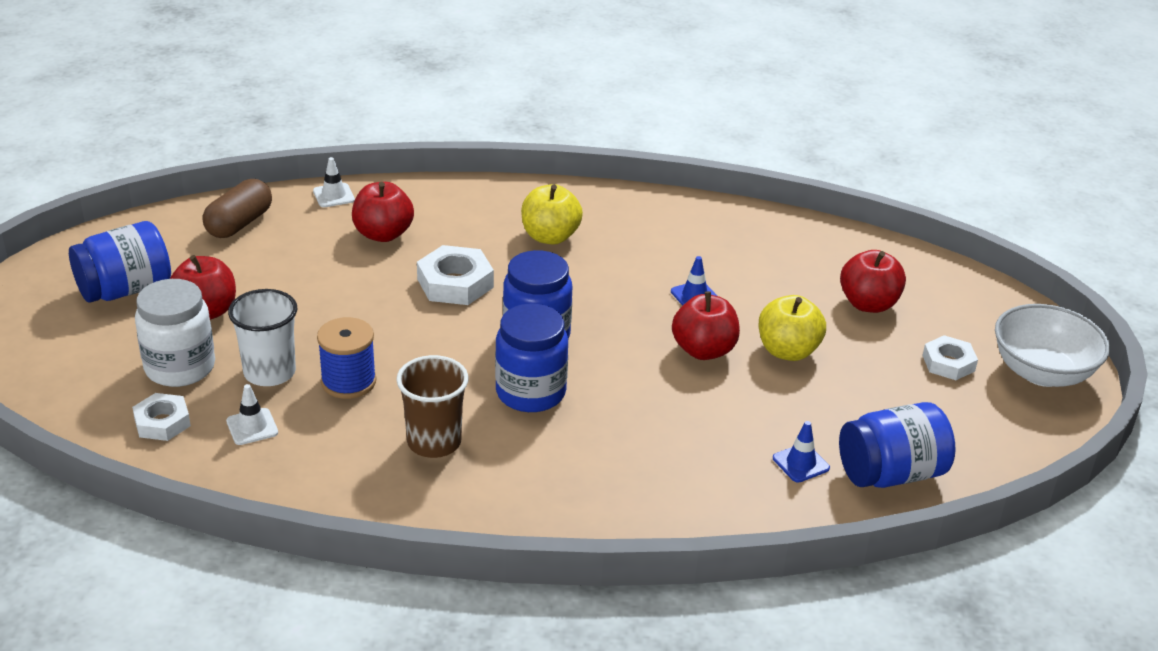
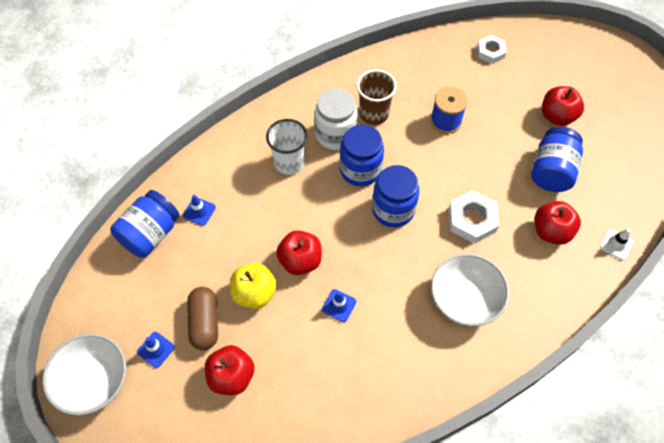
camera: 145 degrees right, 25 degrees up
blue jar [69,221,171,303] -> blue jar moved to [531,127,583,192]
white jar [135,279,215,387] -> white jar moved to [315,88,357,150]
brown capsule [203,179,272,238] -> brown capsule moved to [187,287,218,351]
white traffic cone [226,384,278,445] -> none
white cup [228,289,297,386] -> white cup moved to [266,119,308,175]
yellow apple [521,184,583,245] -> white bowl [431,254,509,326]
white nut [922,335,978,380] -> blue traffic cone [137,332,175,368]

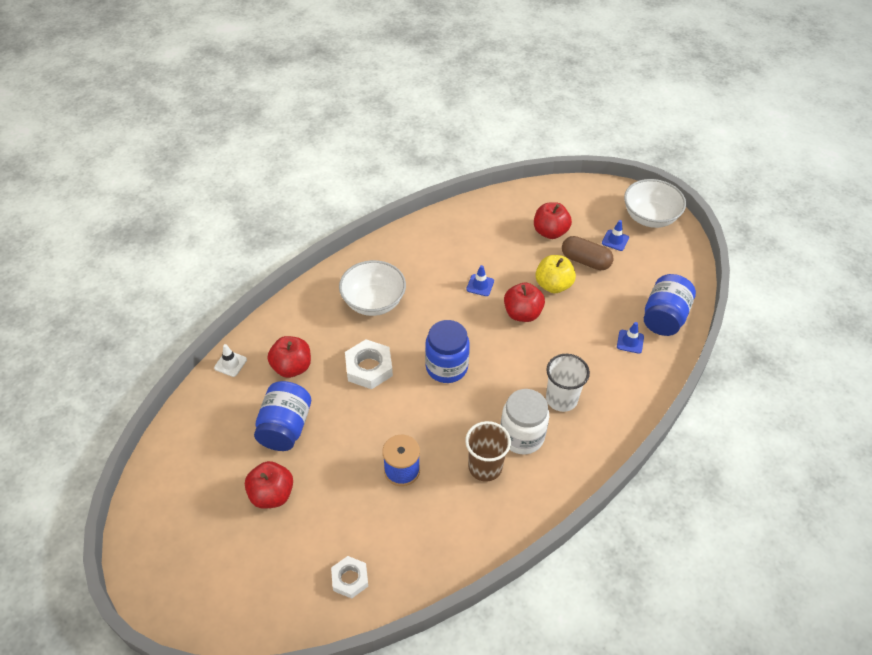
camera: 170 degrees right, 10 degrees down
brown capsule [187,287,218,351] -> brown capsule turned 45 degrees counterclockwise [562,236,614,270]
blue jar [340,124,384,187] -> none

